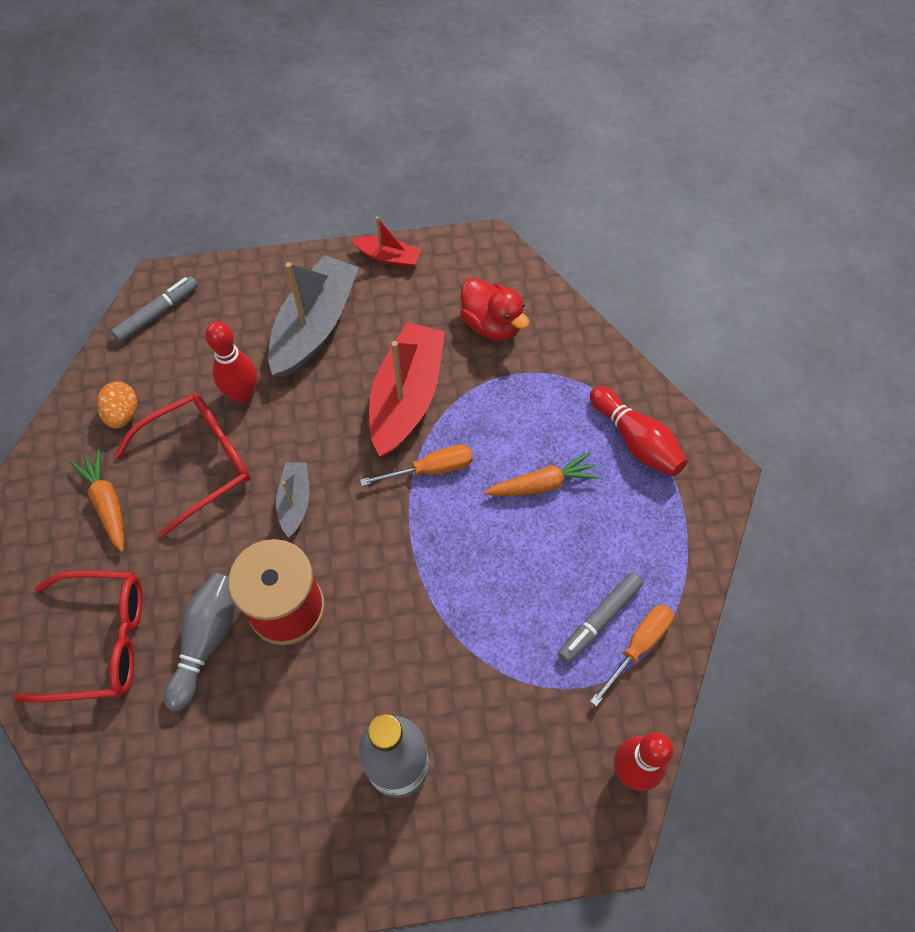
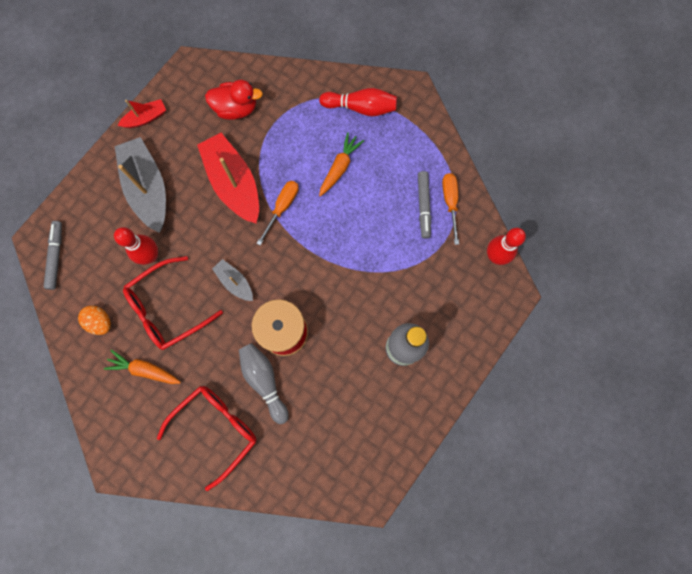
camera: 45 degrees left, 15 degrees up
red glasses [114,393,251,538] -> red glasses turned 135 degrees counterclockwise [123,256,223,350]

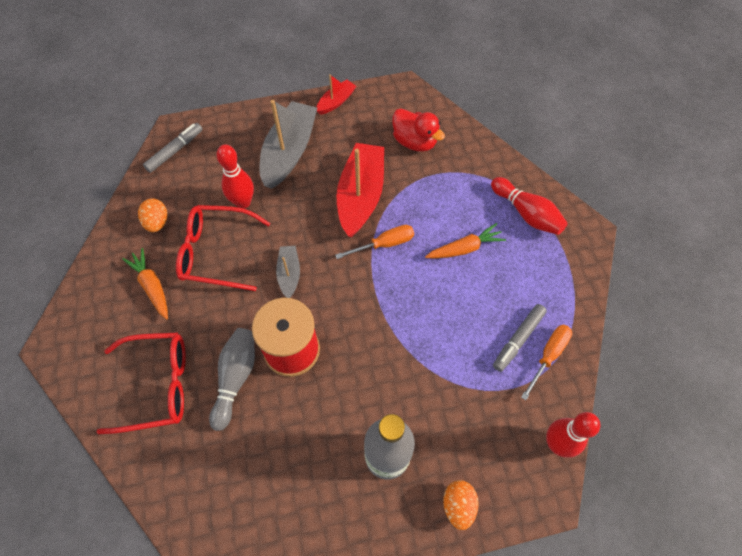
camera: 40 degrees right, 15 degrees down
red boat [117,99,166,128] -> red boat turned 60 degrees counterclockwise [317,74,356,115]
none -> orange egg [443,480,479,530]

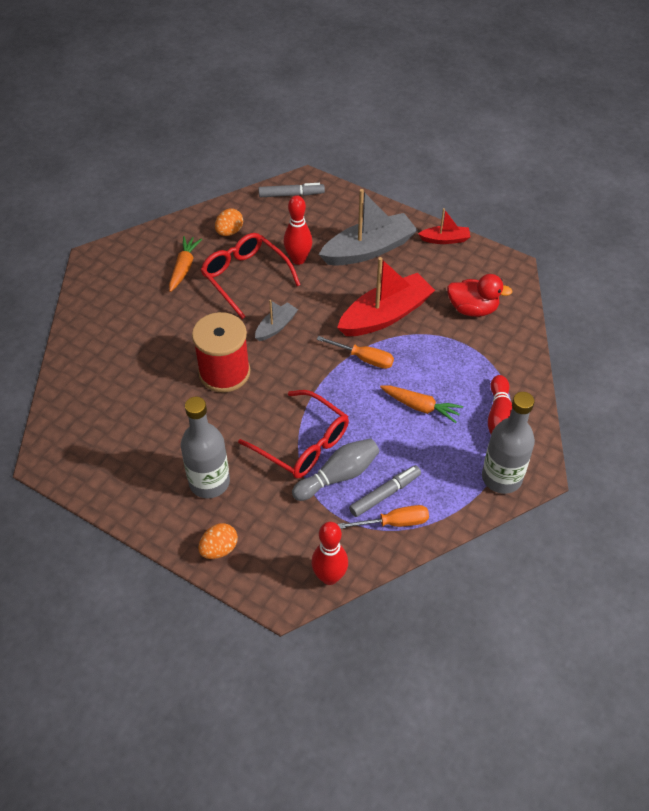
camera: 45 degrees right, 10 degrees down
red glasses [96,332,186,434] -> red glasses moved to [238,390,349,479]
grey bowling pin [209,328,255,431] -> grey bowling pin moved to [292,438,380,501]
red duck [392,109,445,152] -> red duck turned 75 degrees counterclockwise [447,274,513,317]
grey marker [493,304,547,372] -> grey marker turned 150 degrees clockwise [349,465,421,517]
none -> grey bottle [482,392,535,494]

